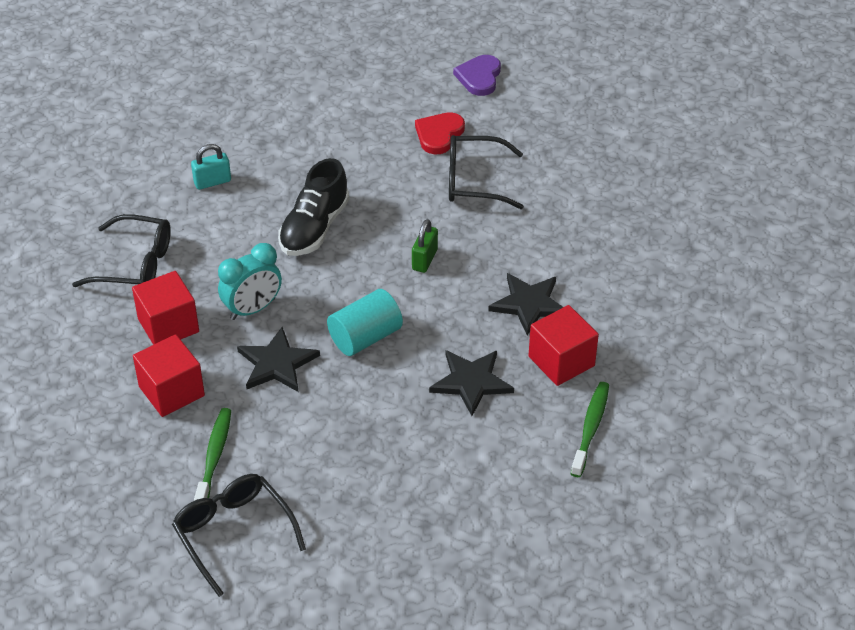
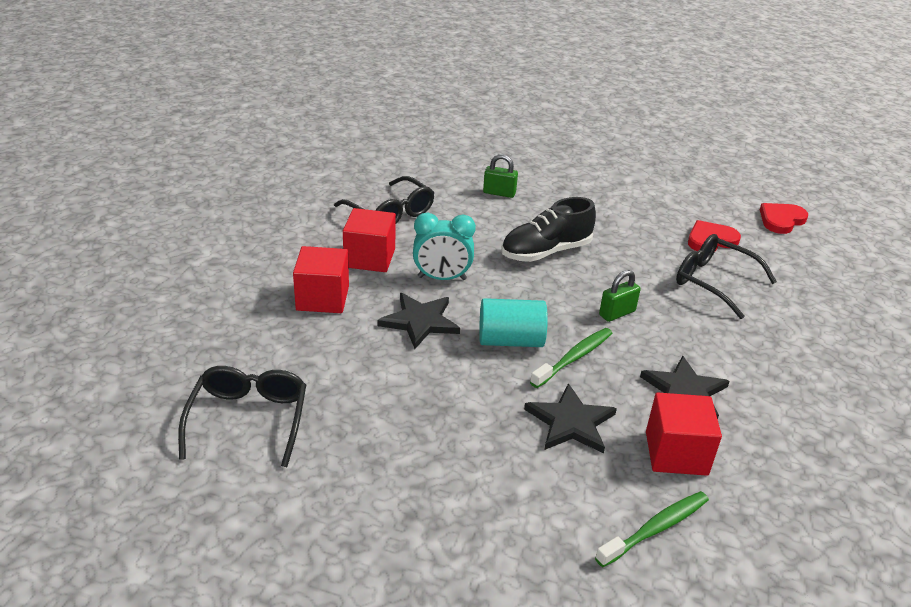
camera: 35 degrees right, 10 degrees down
turquoise padlock [191,144,231,190] -> green padlock [483,154,518,198]
green toothbrush [194,408,231,501] -> green toothbrush moved to [530,328,612,388]
purple heart [453,55,501,96] -> red heart [760,203,808,234]

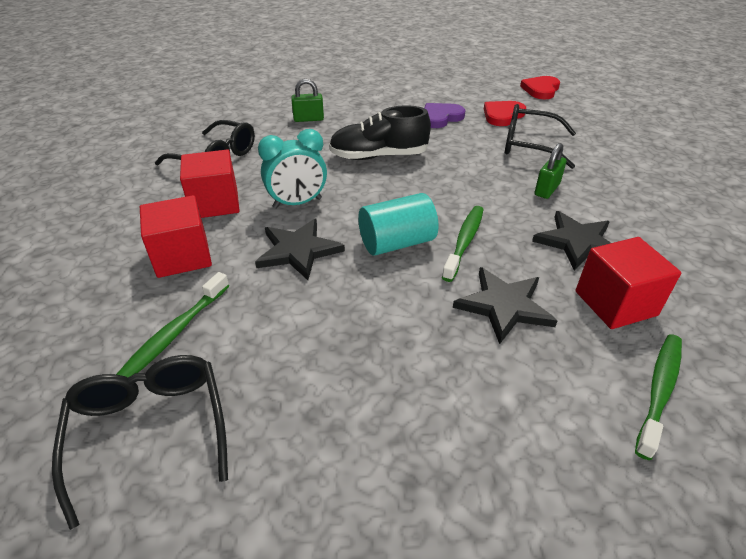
camera: 20 degrees left, 5 degrees up
black shoe [501,197,596,262] -> black shoe turned 45 degrees clockwise [329,105,431,160]
green padlock [599,270,641,322] -> green padlock moved to [535,143,567,199]
none -> green toothbrush [116,272,229,377]
none -> purple heart [425,103,466,128]

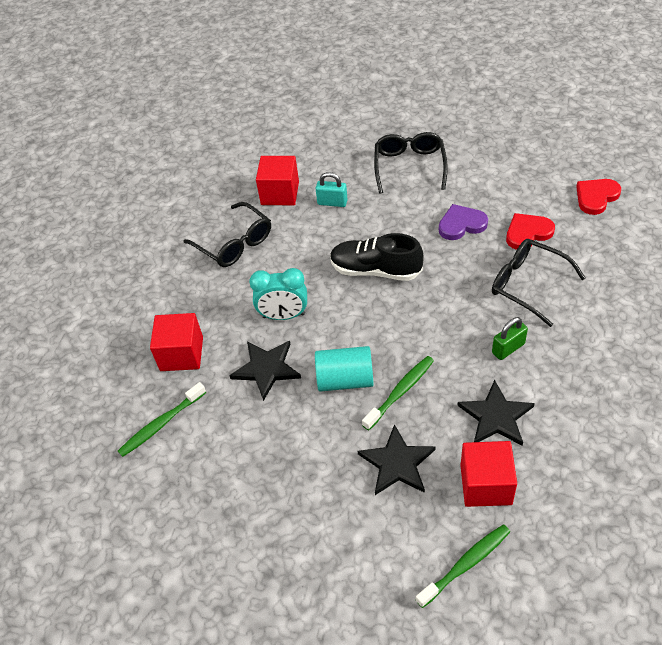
camera: 25 degrees right, 10 degrees up
black glasses [52,355,228,530] -> black glasses moved to [374,132,448,194]
red cube [180,150,240,218] -> red cube moved to [256,156,299,205]
green padlock [291,79,324,122] -> turquoise padlock [315,172,348,207]

